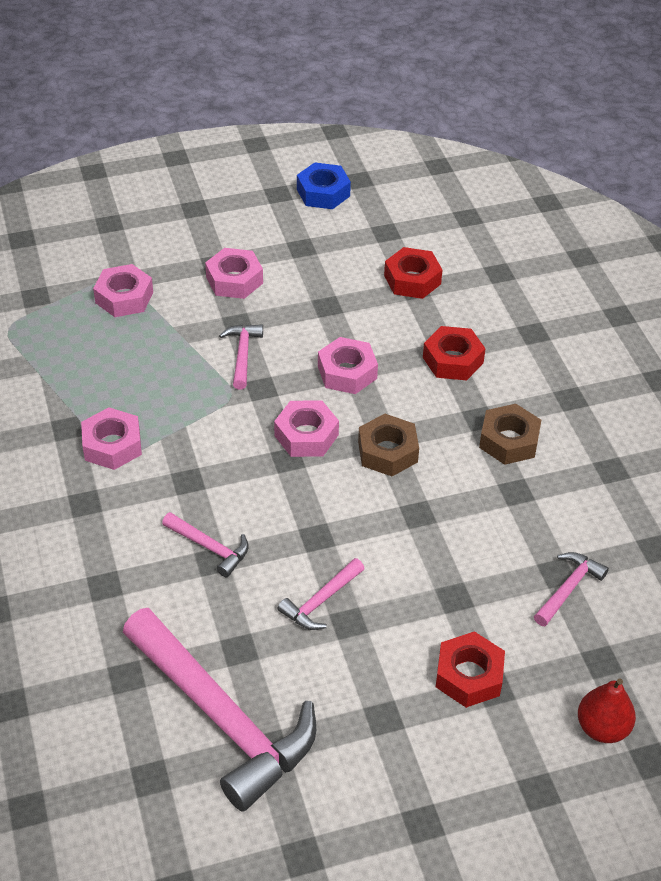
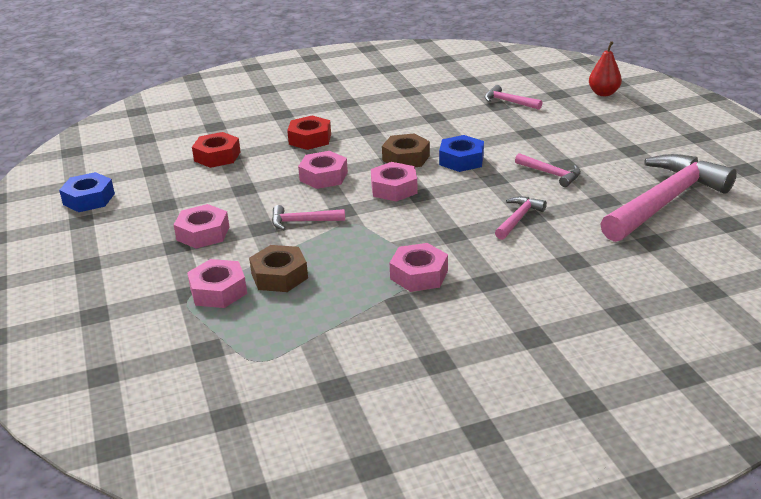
camera: 90 degrees left, 15 degrees down
red nut [436,631,505,708] -> none
brown nut [479,404,541,465] -> brown nut moved to [249,245,308,292]
none -> blue nut [439,135,484,172]

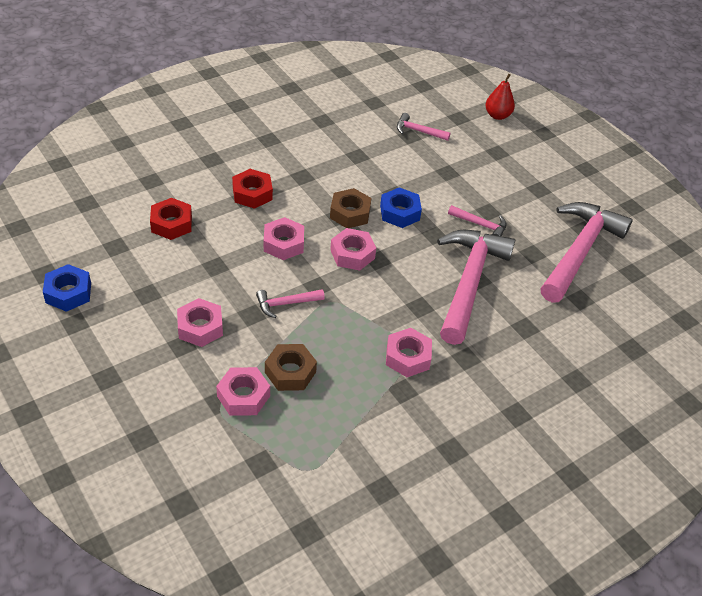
camera: 20 degrees left, 15 degrees up
pink hammer [495,196,547,240] -> pink hammer [437,230,515,345], size x2.29

